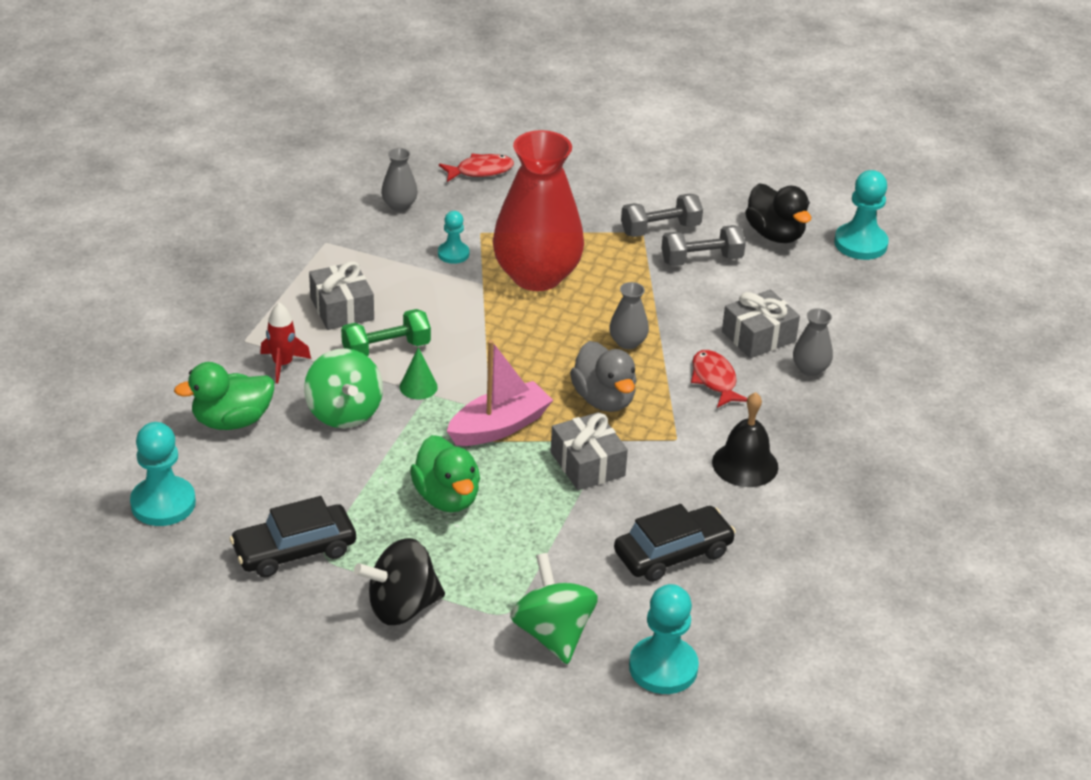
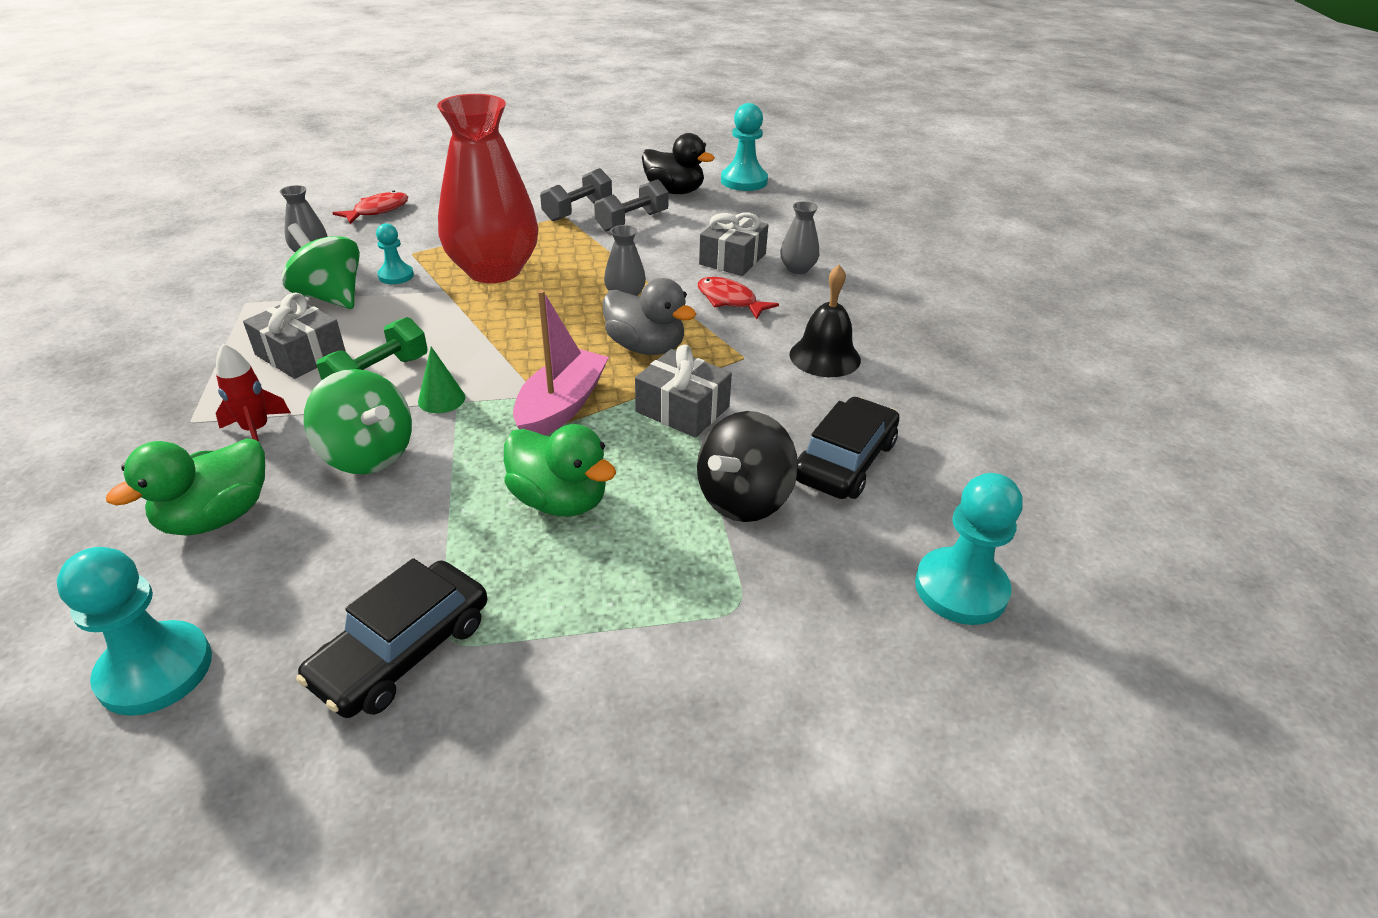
camera: 30 degrees left, 0 degrees up
black spinning top [354,538,445,625] -> black spinning top moved to [697,411,798,522]
green spinning top [510,553,598,664] -> green spinning top moved to [282,223,360,309]

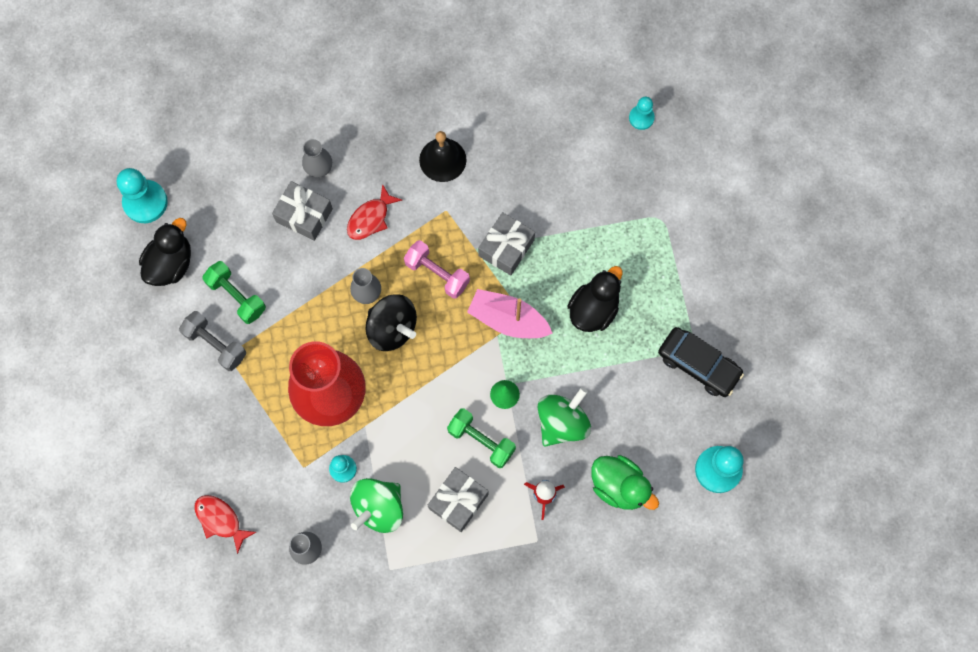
camera: 90 degrees left, 35 degrees up
green duck [504,424,616,517] -> black duck [567,266,623,332]
grey dumbbell [594,179,669,232] -> green dumbbell [202,261,266,324]
grey duck [603,278,696,355] -> pink dumbbell [404,240,470,299]
black spinning top [697,411,798,522] -> black spinning top moved to [366,294,417,351]
black car [796,397,899,499] -> none
turquoise pawn [915,473,1023,625] -> turquoise pawn [629,97,655,130], size x0.58

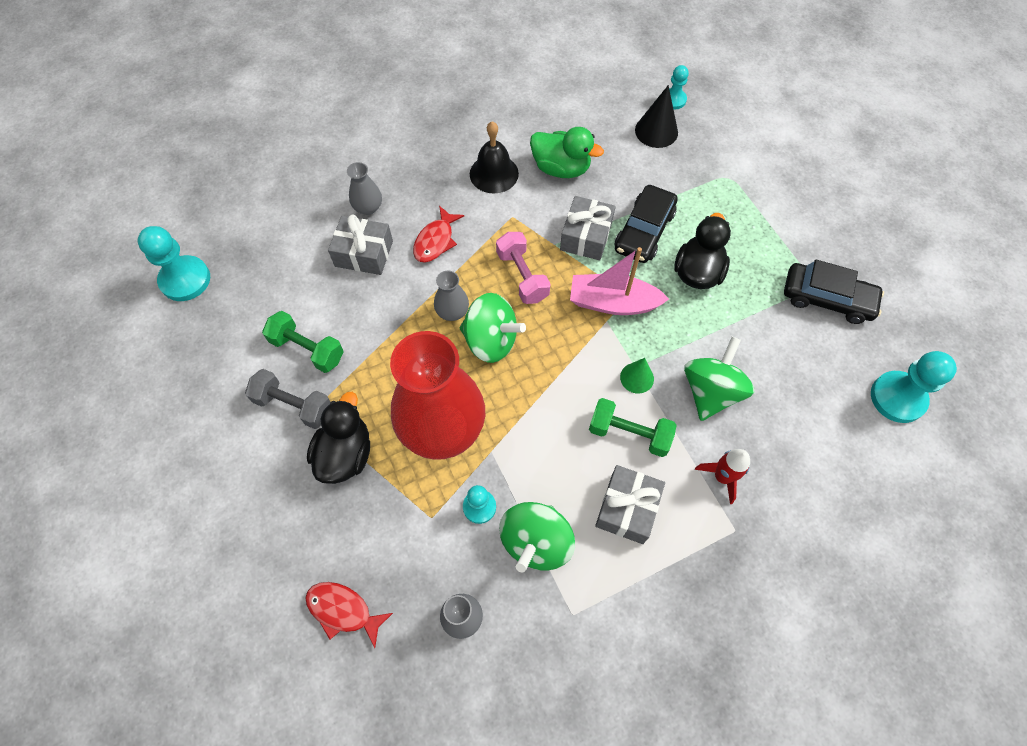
camera: 15 degrees left, 10 degrees down
black duck [139,218,191,286] -> black duck moved to [307,392,370,484]
black spinning top [366,294,417,351] -> green spinning top [460,293,526,363]
pink dumbbell [404,240,470,299] -> pink dumbbell turned 45 degrees clockwise [496,232,551,304]
green duck [591,455,659,510] -> green duck moved to [530,127,604,178]
none -> black car [615,185,678,263]
none -> black cone [635,85,678,148]

